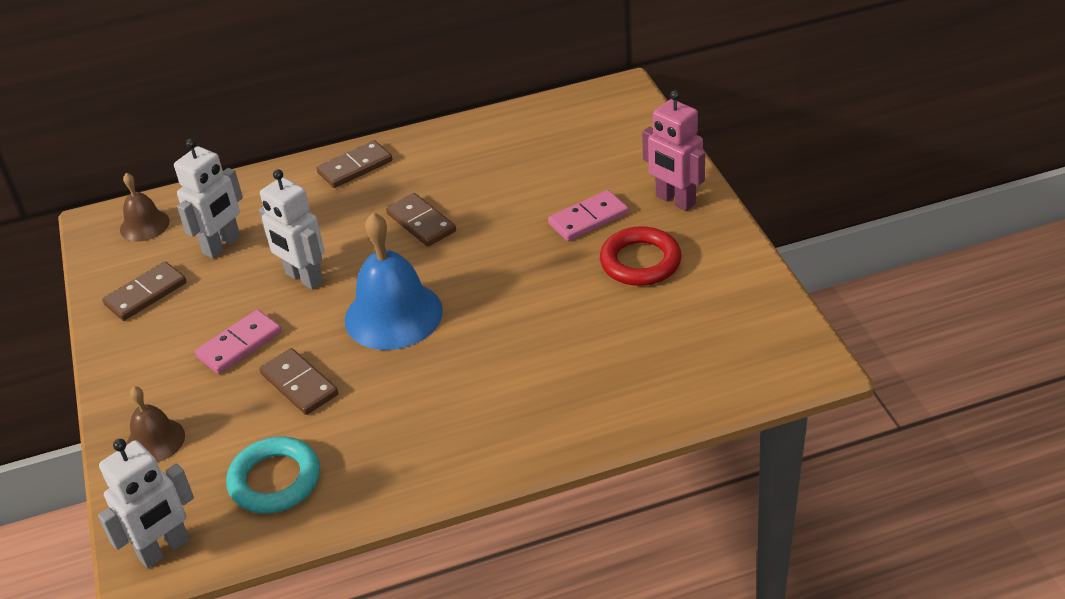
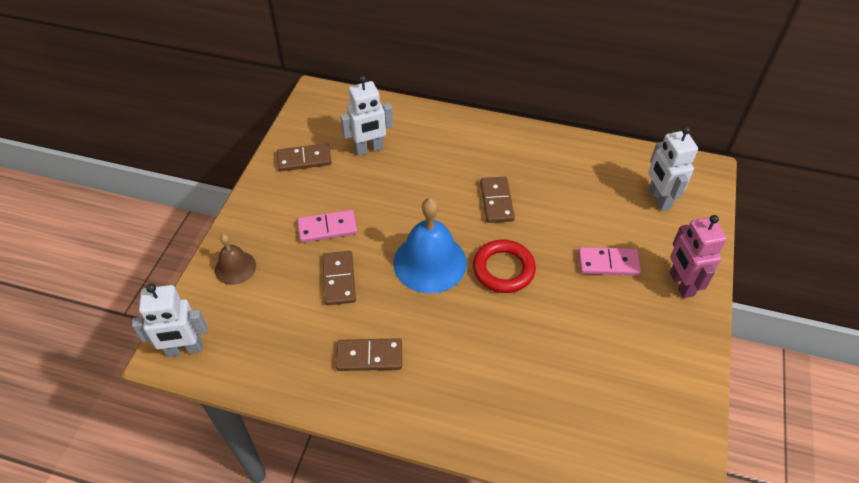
camera: 30 degrees right, 10 degrees up
brown bell [120,173,170,242] -> none
turquoise ring [226,436,320,514] -> none
white robot [259,169,324,290] -> white robot moved to [648,127,698,211]
brown domino [316,140,392,188] -> brown domino moved to [336,338,402,371]
red ring [600,226,682,286] -> red ring moved to [473,240,536,293]

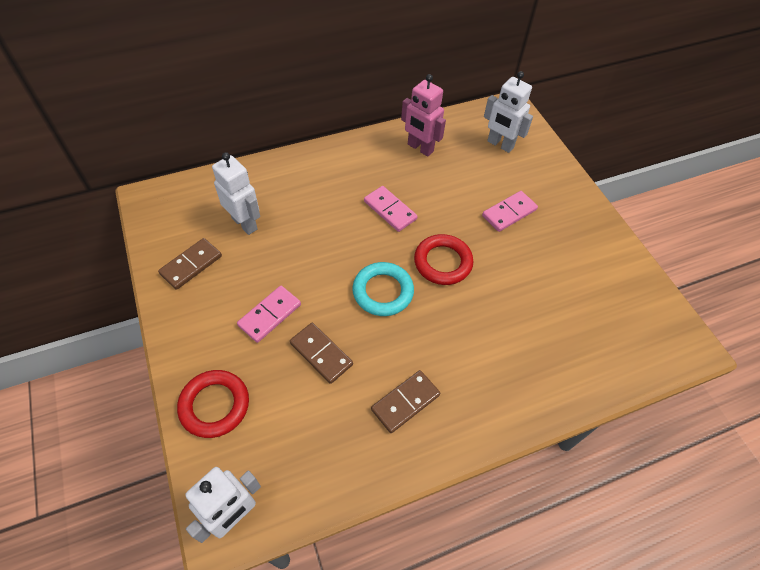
camera: 40 degrees left, 5 degrees up
brown bell [215,234,256,285] -> red ring [177,370,249,438]
white robot [340,76,393,156] -> white robot turned 75 degrees counterclockwise [212,152,260,235]
blue bell [393,198,467,293] -> turquoise ring [353,262,414,316]
brown domino [480,177,515,223] -> pink domino [364,186,417,232]
pink robot [670,215,727,298] -> pink robot moved to [401,74,446,157]

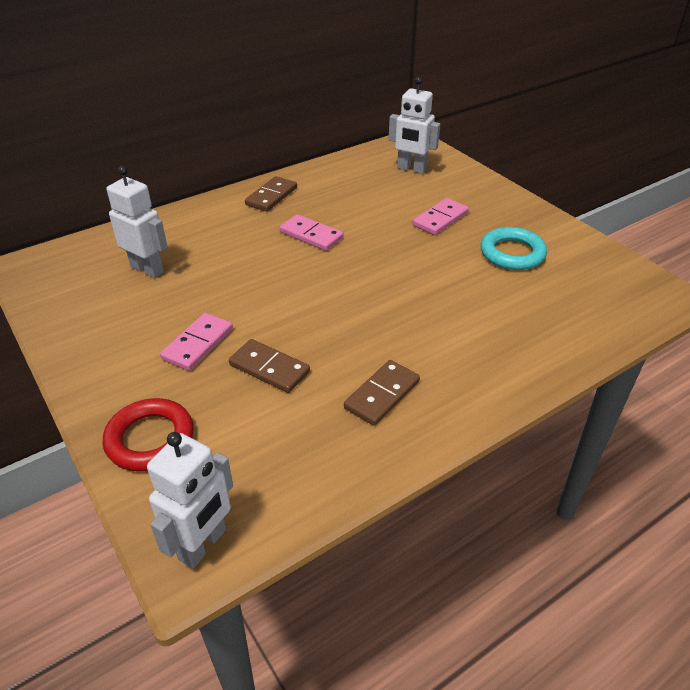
camera: 10 degrees left, 15 degrees down
brown domino [158,238,222,290] -> brown domino moved to [245,176,297,212]
turquoise ring [353,262,414,316] -> turquoise ring moved to [481,227,547,270]
pink robot [401,74,446,157] -> none
red ring [414,234,473,285] -> none

